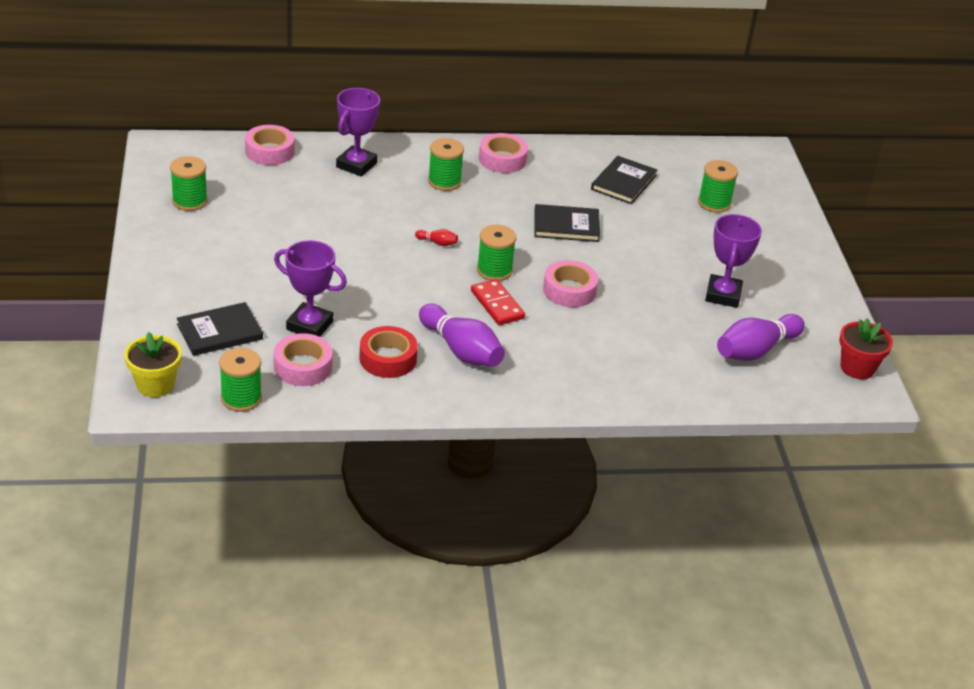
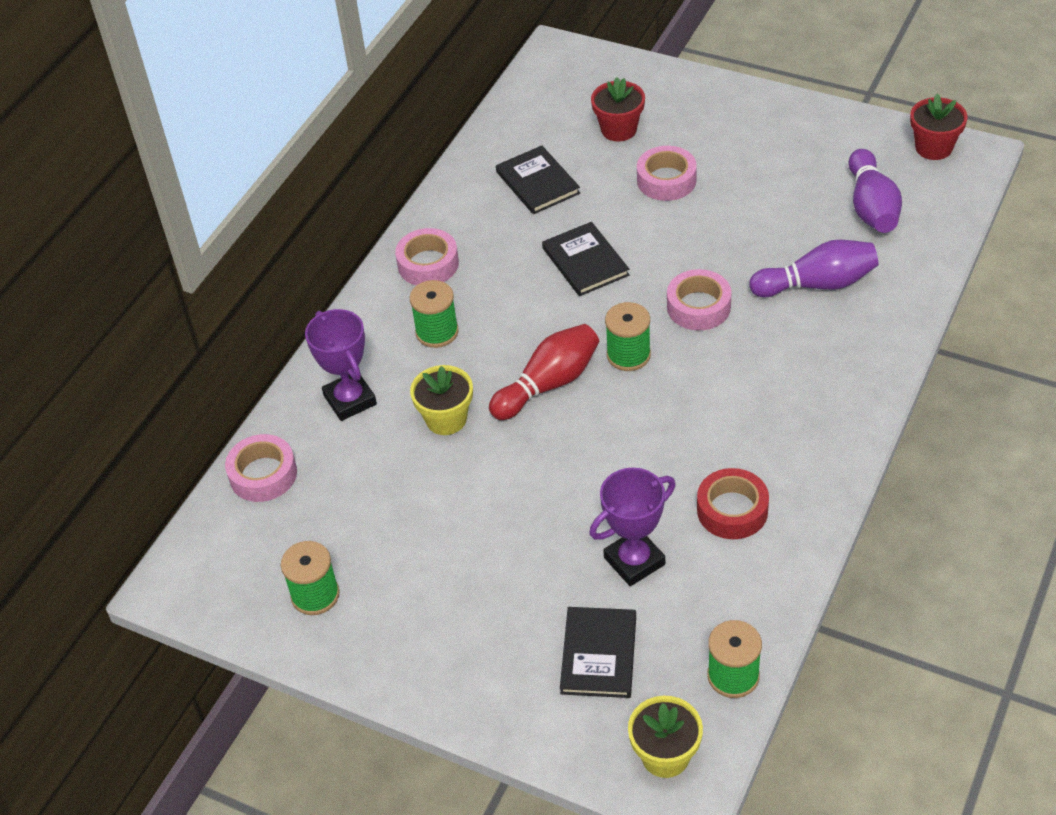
camera: 50 degrees left, 10 degrees up
pink tape [274,333,333,386] -> pink tape moved to [637,146,697,201]
red bowling pin [415,229,458,246] -> red bowling pin [489,324,599,420], size x2.38
purple bowling pin [419,304,505,366] -> purple bowling pin moved to [749,240,878,297]
red domino [471,279,525,325] -> none
black book [534,204,600,242] -> black book turned 60 degrees counterclockwise [542,222,629,296]
green spool [698,160,738,213] -> red flower pot [591,77,645,141]
purple trophy [705,214,762,308] -> none
none -> yellow flower pot [410,365,473,435]

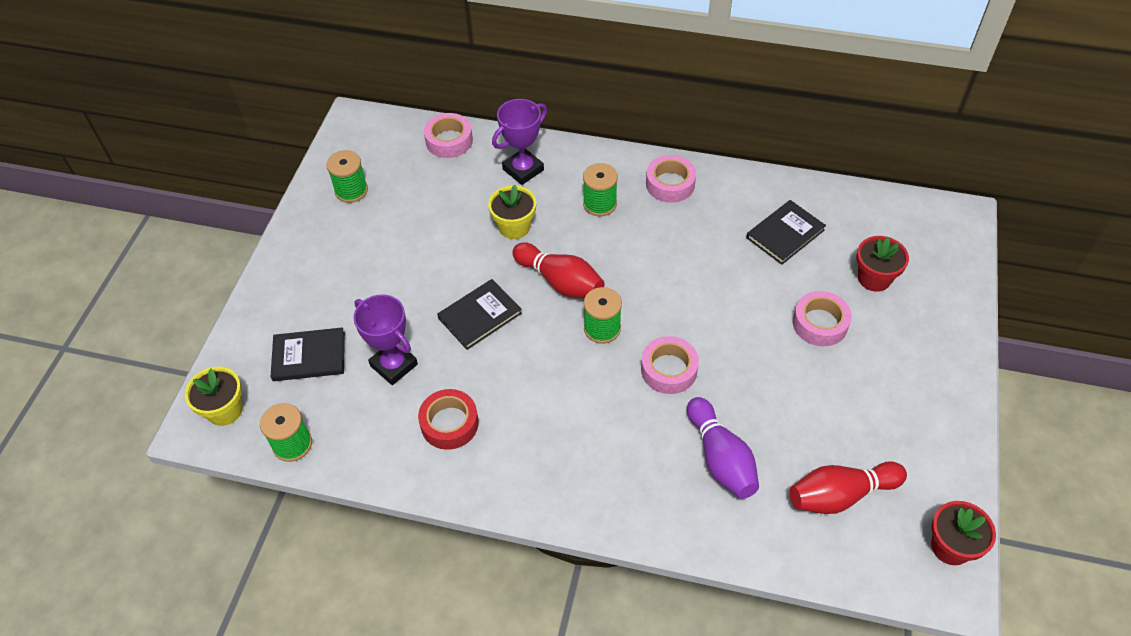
camera: 75 degrees right, 5 degrees up
black book [542,222,629,296] -> black book moved to [437,279,522,350]
purple bowling pin [848,149,902,233] -> red bowling pin [789,461,907,514]

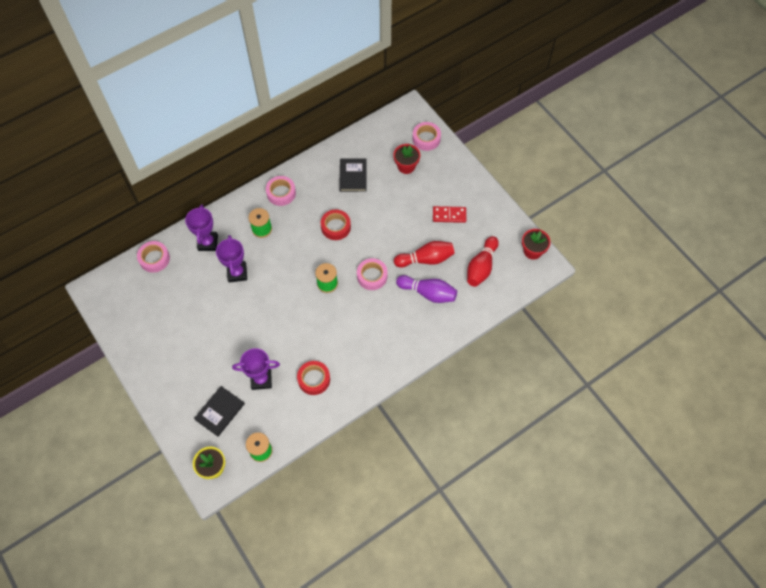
camera: 50 degrees left, 10 degrees up
green spool [326,150,368,203] -> none
black book [437,279,522,350] -> none
yellow flower pot [488,185,536,239] -> purple trophy [216,235,247,282]
red bowling pin [513,242,604,298] -> red bowling pin moved to [394,241,455,268]
pink tape [793,291,852,346] -> pink tape moved to [412,122,441,151]
none -> red tape [321,209,351,240]
none -> red domino [433,206,466,223]

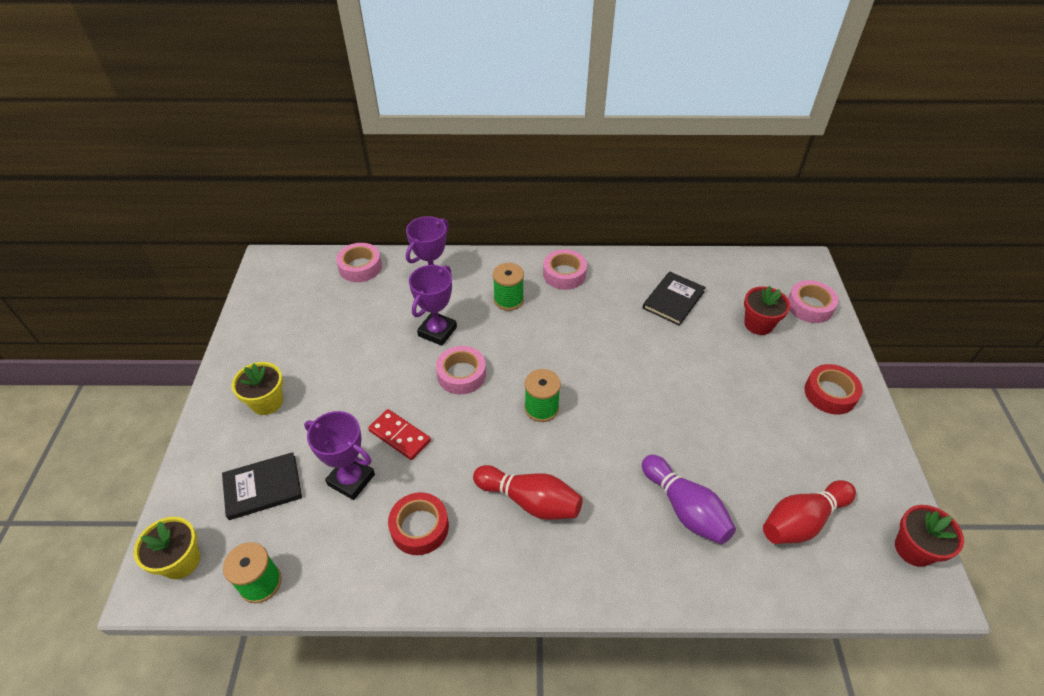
camera: 35 degrees right, 15 degrees down
red tape [321,209,351,240] -> red tape moved to [804,364,863,415]
pink tape [357,258,388,290] -> pink tape moved to [436,346,486,395]
red bowling pin [394,241,455,268] -> red bowling pin moved to [473,465,583,520]
red domino [433,206,466,223] -> red domino moved to [368,409,431,460]
none -> yellow flower pot [232,362,283,415]

